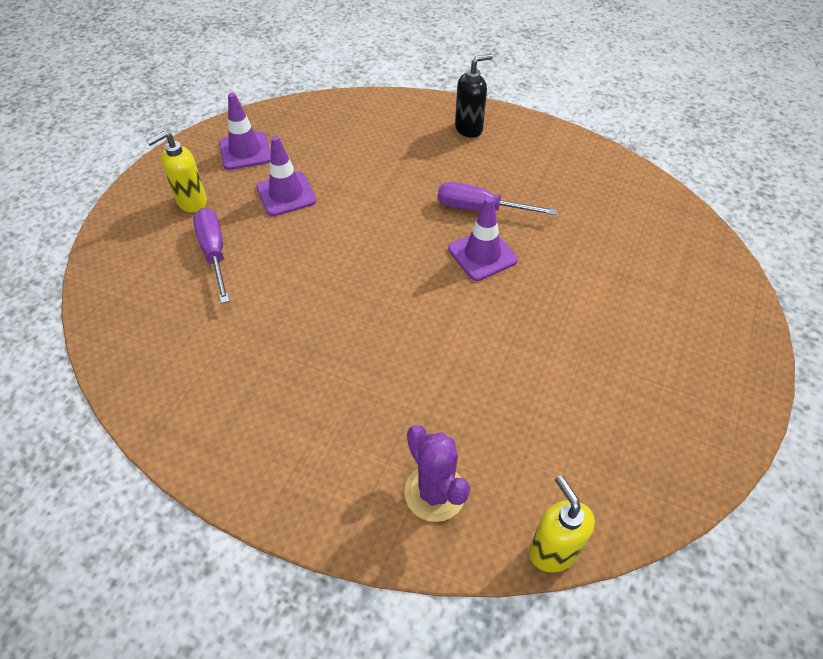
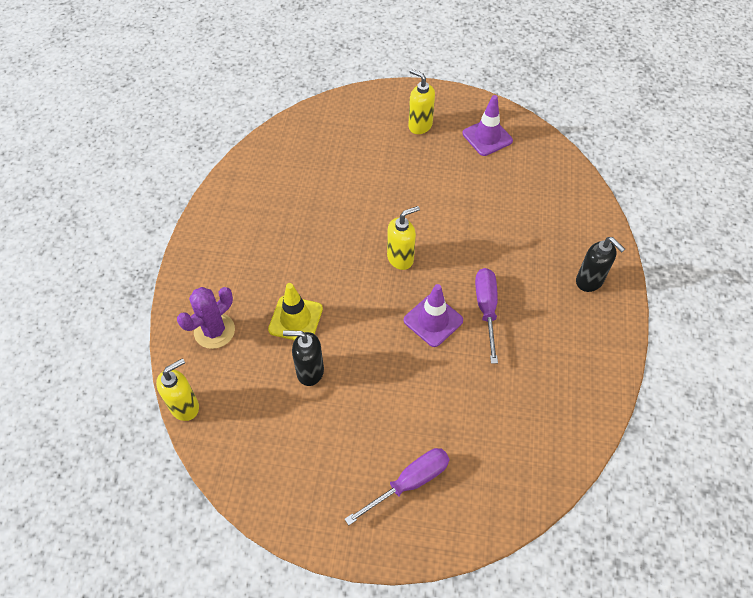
camera: 75 degrees right, 5 degrees up
purple screwdriver [193,208,230,304] -> purple screwdriver moved to [345,448,450,526]
purple traffic cone [256,136,316,216] -> none
none -> yellow traffic cone [268,283,323,340]
none -> black soap dispenser [283,330,324,386]
none -> yellow soap dispenser [387,206,420,270]

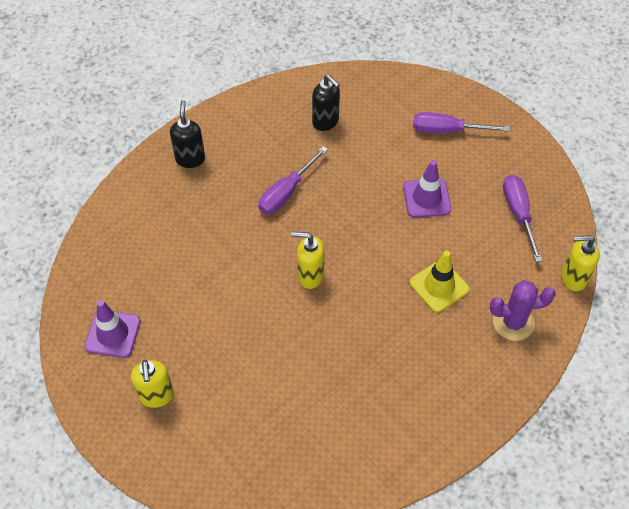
camera: 140 degrees left, 0 degrees up
black soap dispenser [283,330,324,386] -> black soap dispenser moved to [312,74,340,131]
purple traffic cone [404,284,463,347] -> purple traffic cone moved to [403,160,451,218]
none -> purple screwdriver [503,175,543,262]

